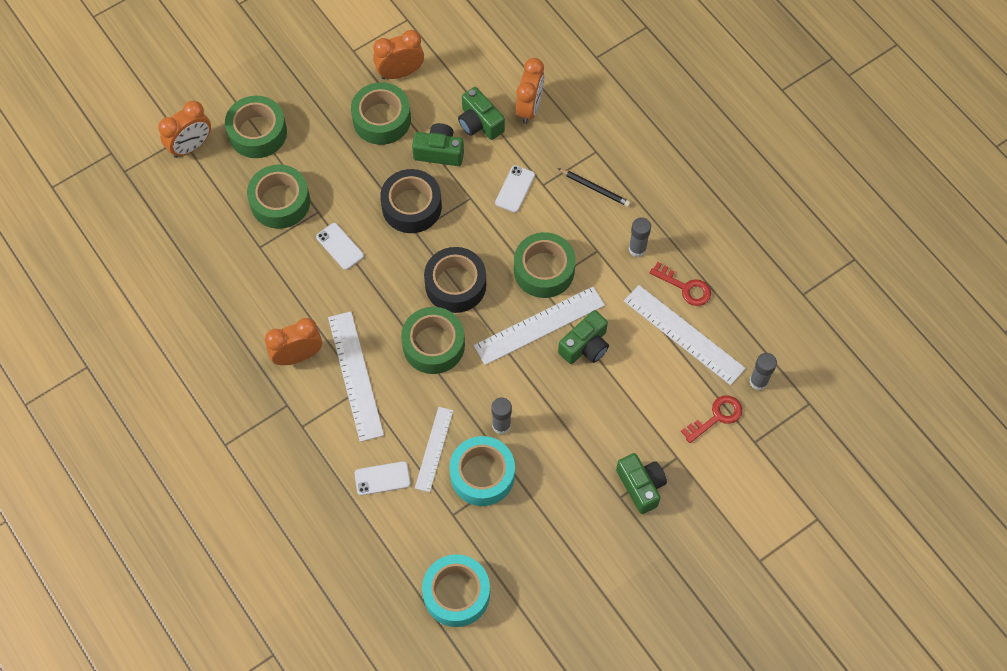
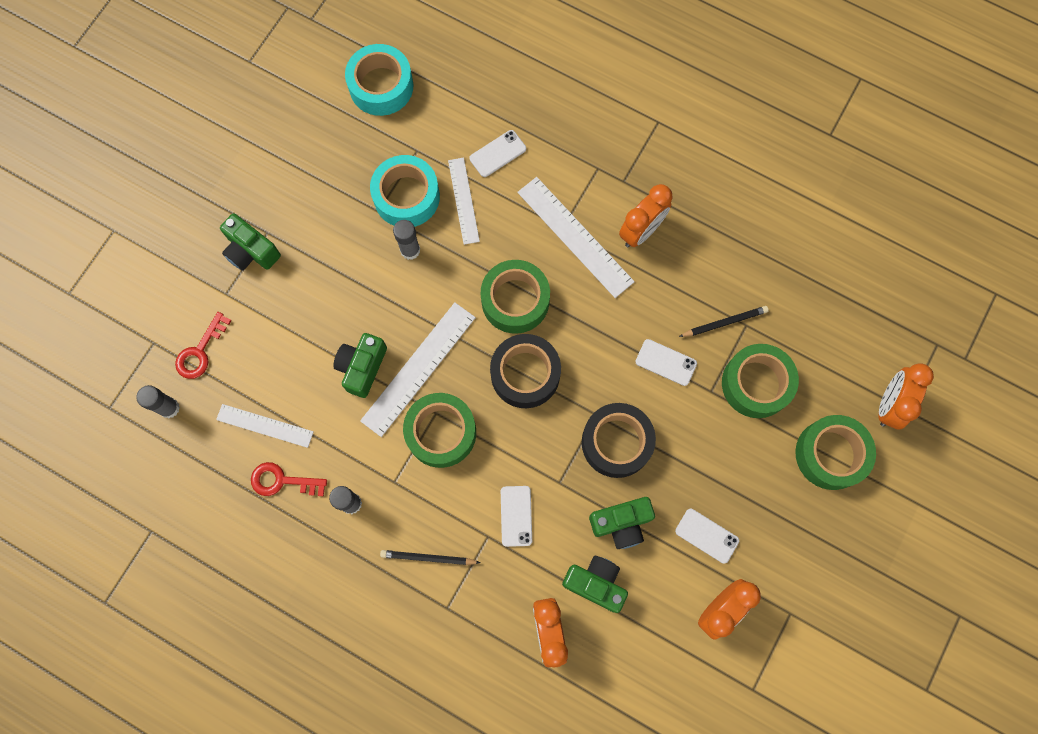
camera: 155 degrees right, 10 degrees up
green tape [351,82,411,145] -> white phone [675,509,739,564]
white ruler [624,285,746,385] -> white ruler [216,404,314,448], size x0.63
none -> black pencil [679,306,769,337]

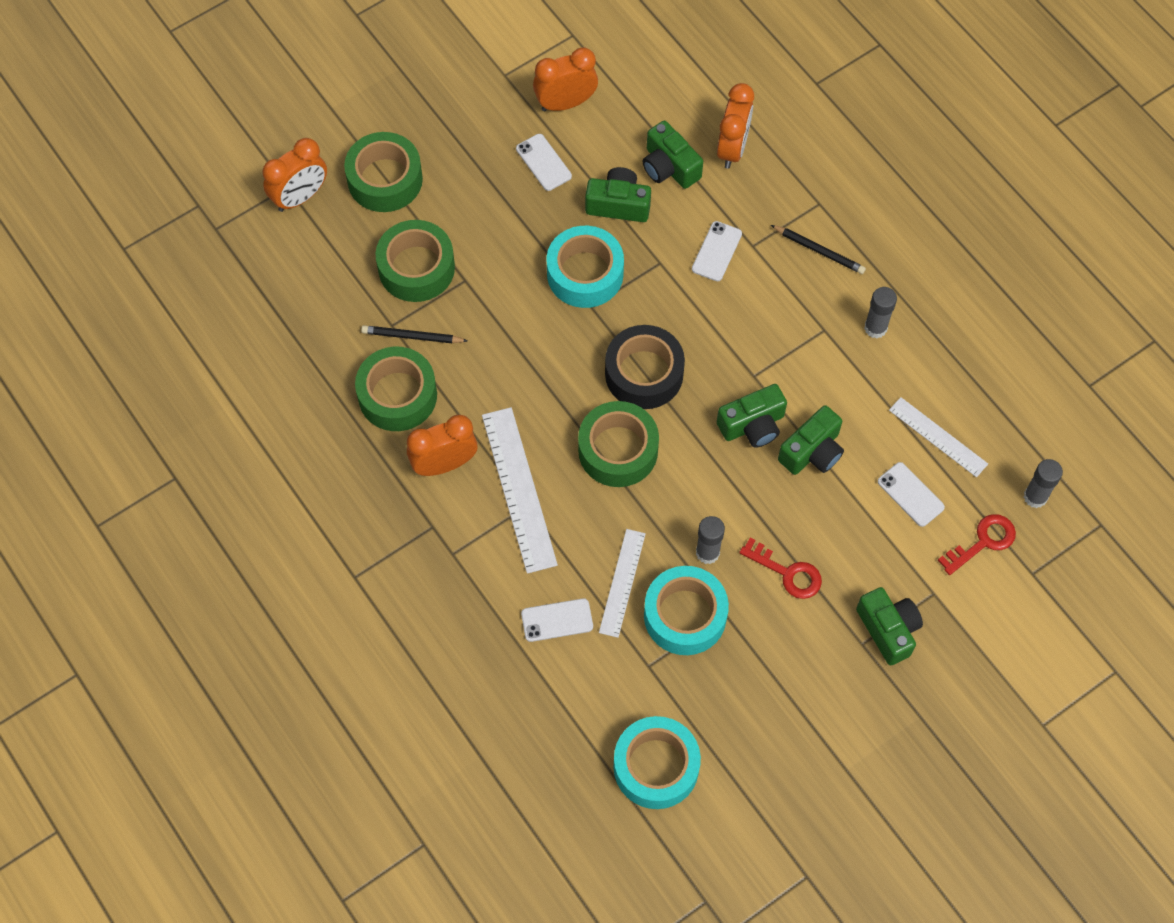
camera: 155 degrees left, 10 degrees down
red key [251,462,327,496] -> red key moved to [739,538,822,599]
white ruler [360,302,476,437] -> green camera [717,384,787,448]
green tape [403,393,476,468] -> green tape moved to [355,347,437,431]
black tape [582,403,656,478] -> turquoise tape [547,226,624,308]
white phone [635,339,697,386] -> white phone moved to [878,462,945,527]

